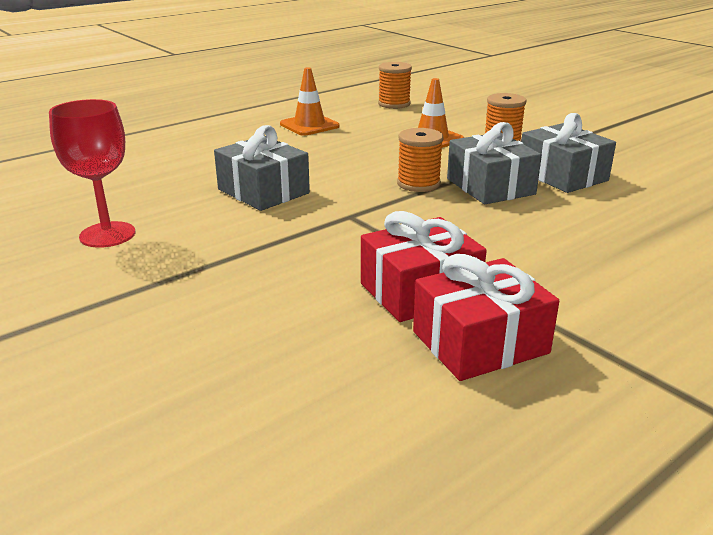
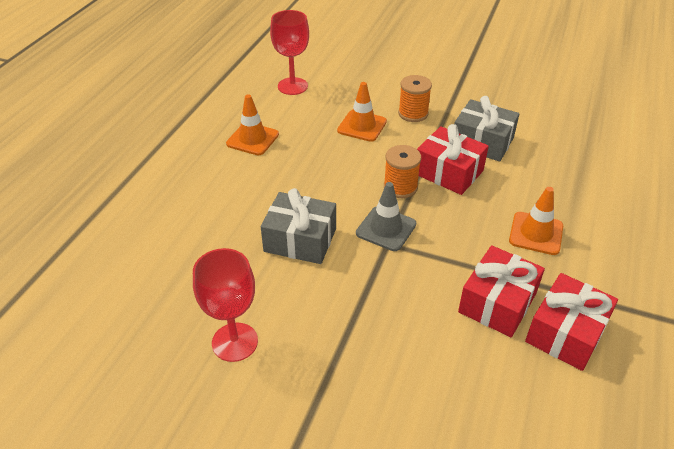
camera: 30 degrees left, 15 degrees up
orange spool [378,62,412,109] -> red goblet [270,10,309,95]
grey gift [447,122,542,204] -> red gift [417,124,489,195]
none -> grey traffic cone [356,182,416,251]
none -> orange traffic cone [509,187,563,255]

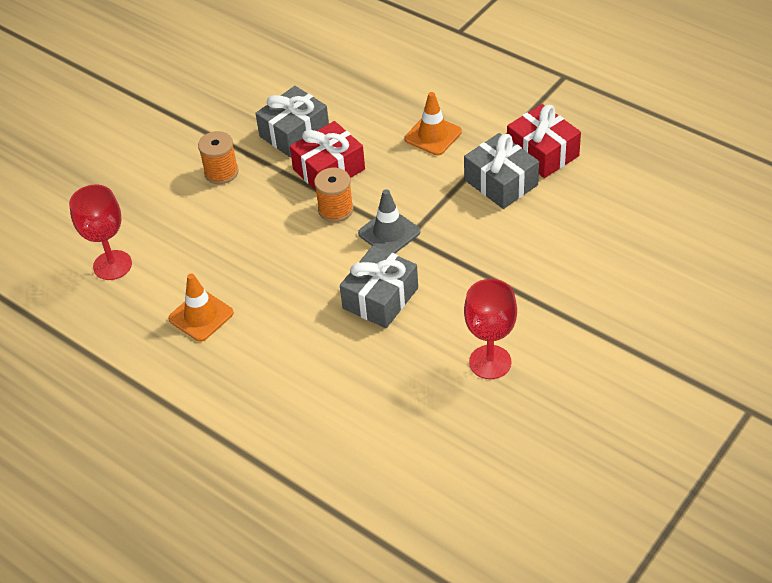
camera: 70 degrees left, 5 degrees up
orange traffic cone [337,82,387,142] -> none
red gift [458,245,545,337] -> grey gift [464,133,539,209]

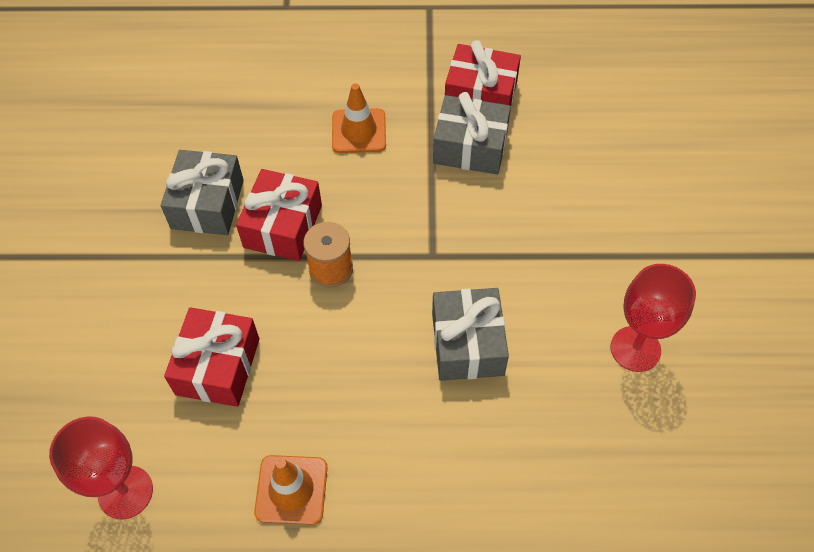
camera: 40 degrees left, 10 degrees up
orange spool [198,131,239,184] -> none
grey traffic cone [358,189,420,254] -> none
none -> red gift [164,307,260,407]

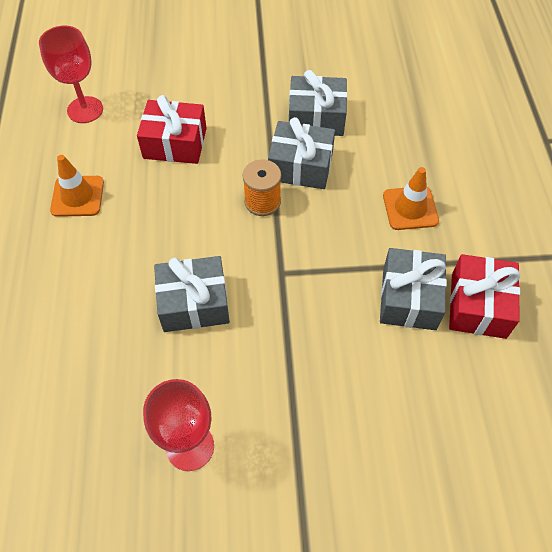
camera: 85 degrees right, 0 degrees up
red gift [236,169,322,261] -> grey gift [268,117,335,189]

